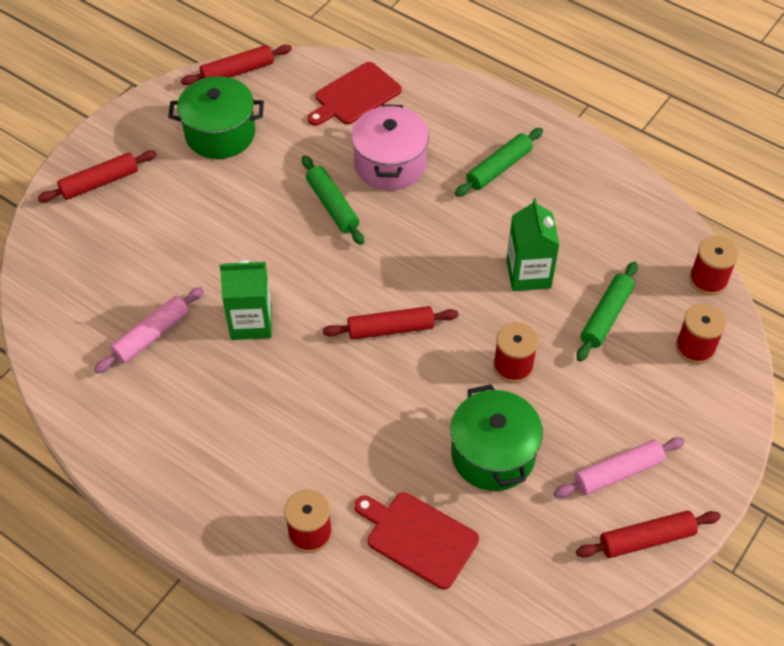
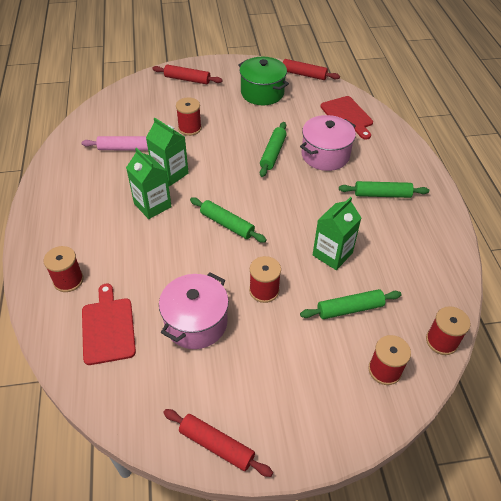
camera: 45 degrees right, 5 degrees down
red cutting board [308,62,402,126] -> red cutting board turned 120 degrees counterclockwise [320,96,373,140]
red rolling pin [323,306,459,340] -> green rolling pin [190,197,267,243]
green pot [450,384,543,491] -> pink pot [159,273,229,349]
pink rolling pin [554,437,685,498] -> none
none -> green carton [126,148,172,219]
none -> red spool [176,97,202,136]

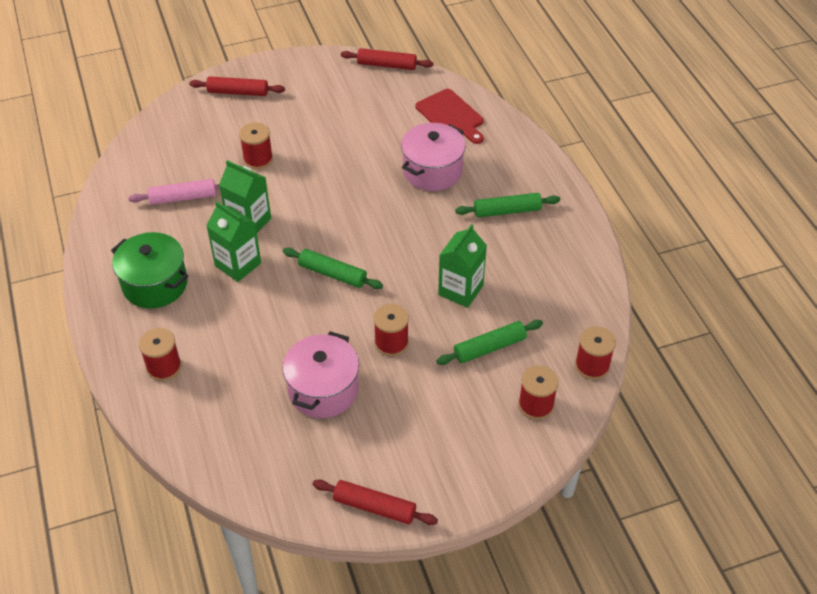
camera: 10 degrees left, 0 degrees up
red cutting board [82,284,136,365] -> none
green pot [238,57,289,105] -> green pot moved to [111,232,188,309]
green rolling pin [260,122,287,177] -> none

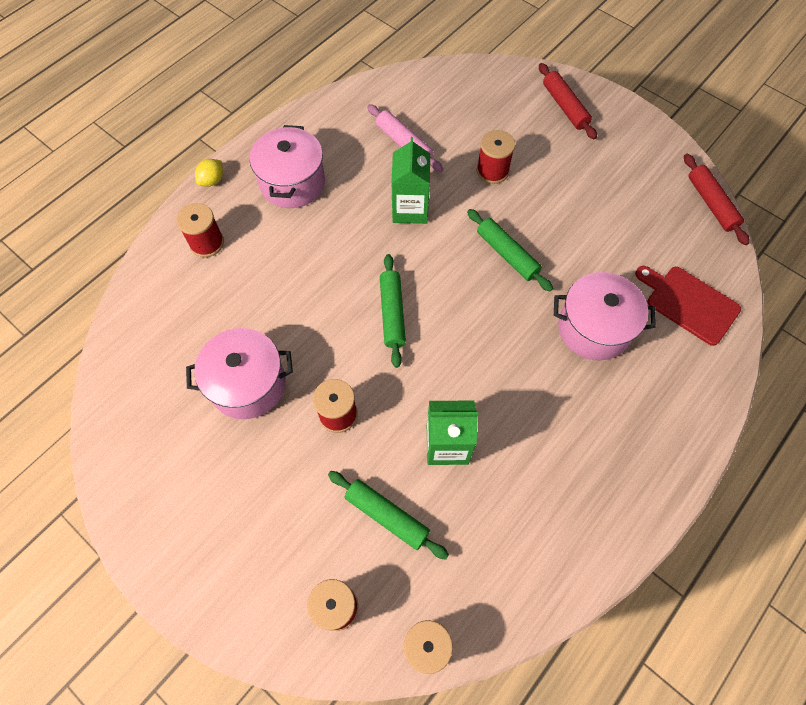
camera: 60 degrees right, 15 degrees up
green pot [111,232,188,309] -> pink pot [249,125,325,208]
green carton [206,201,261,282] -> none
red rolling pin [312,479,438,525] -> none
red cutting board [415,89,484,144] -> red cutting board turned 105 degrees clockwise [635,266,741,346]
green rolling pin [455,193,560,218] -> green rolling pin moved to [467,209,553,292]
none -> yellow lemon [195,159,223,187]

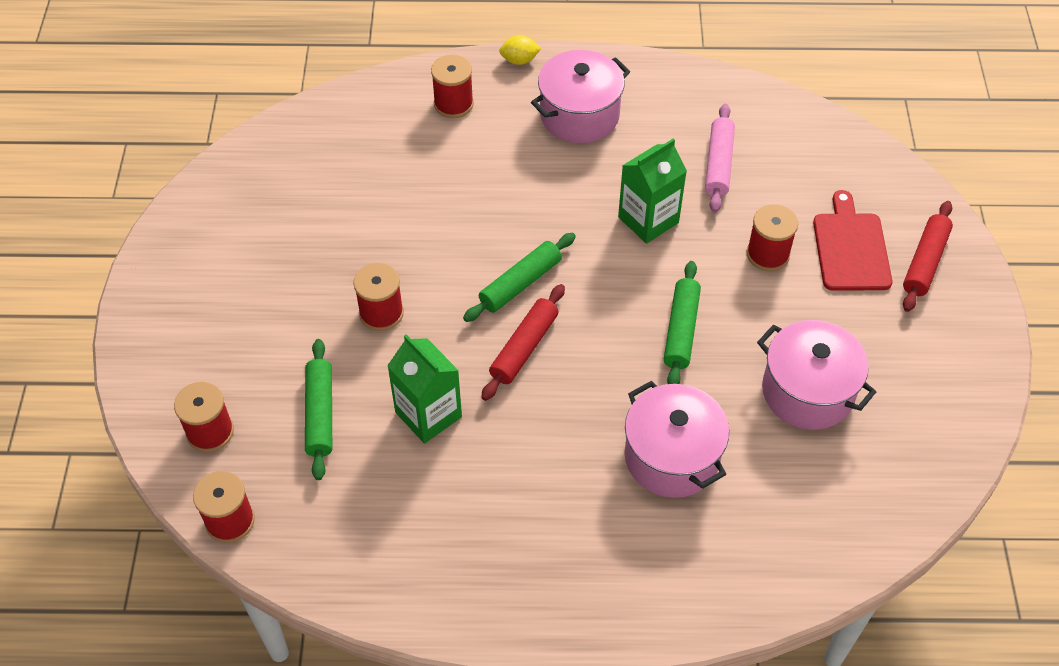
camera: 50 degrees right, 10 degrees down
pink pot [186,328,293,419] -> pink pot moved to [757,320,876,430]
red cutting board [635,266,741,346] -> red cutting board moved to [813,190,893,291]
red rolling pin [684,154,750,245] -> red rolling pin moved to [481,284,565,401]

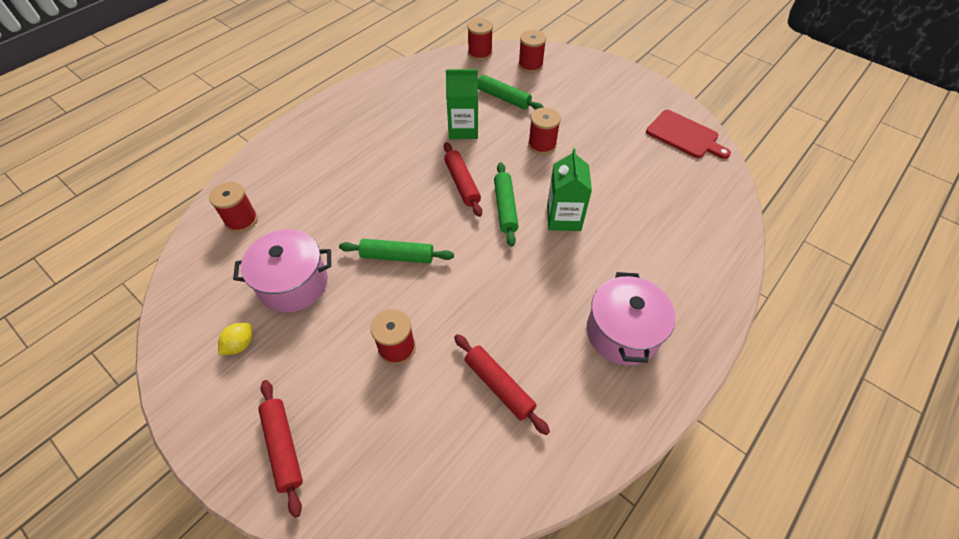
camera: 130 degrees right, 0 degrees up
red spool [431,55,474,118] -> red spool moved to [209,182,258,233]
yellow lemon [499,35,541,65] -> yellow lemon moved to [218,323,252,355]
green carton [618,138,687,244] -> green carton moved to [547,148,592,231]
pink pot [625,381,729,498] -> none
green rolling pin [664,261,701,384] -> green rolling pin turned 45 degrees counterclockwise [339,239,454,263]
pink rolling pin [705,104,735,213] -> red rolling pin [454,334,550,435]
red cutting board [813,190,893,291] -> red cutting board moved to [646,110,731,159]

